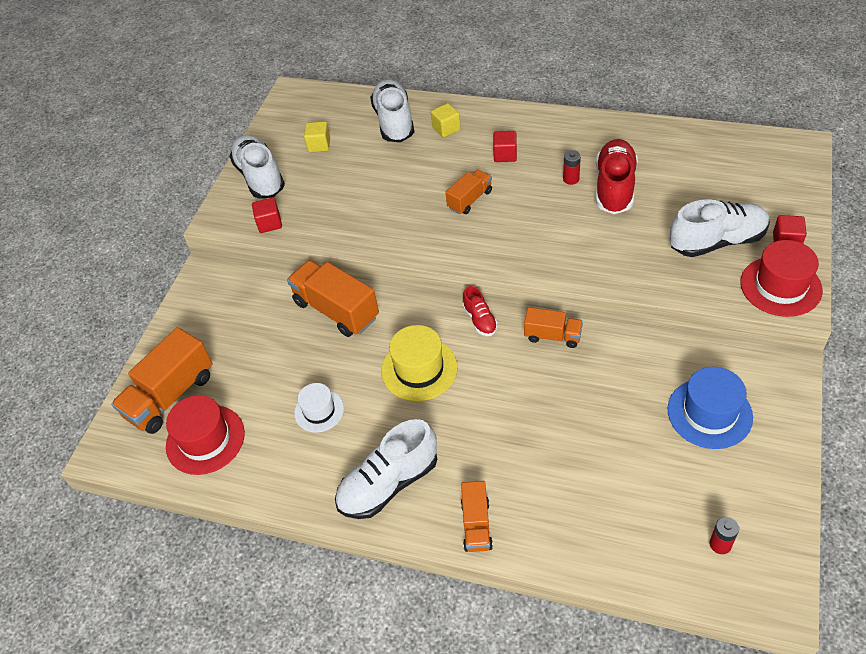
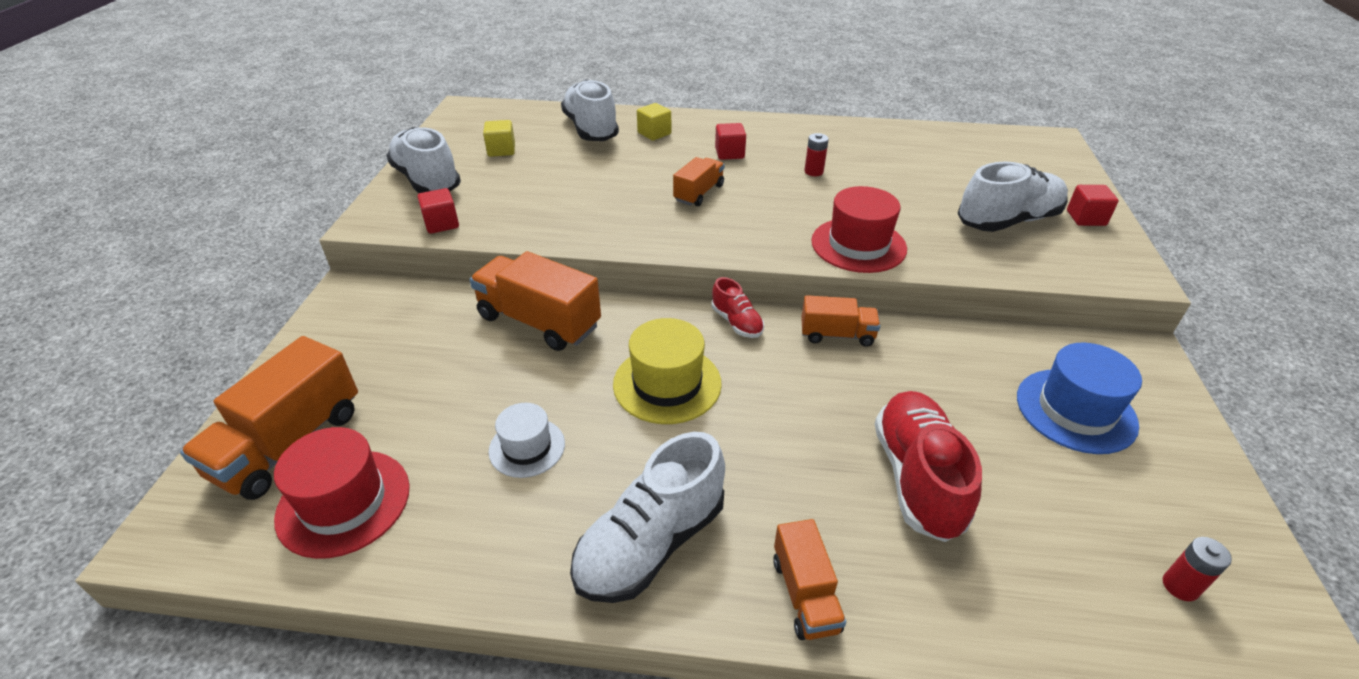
camera: 15 degrees left, 10 degrees down
red shoe [596,139,638,214] -> red shoe moved to [875,391,982,542]
red hat [740,240,823,317] -> red hat moved to [811,186,907,273]

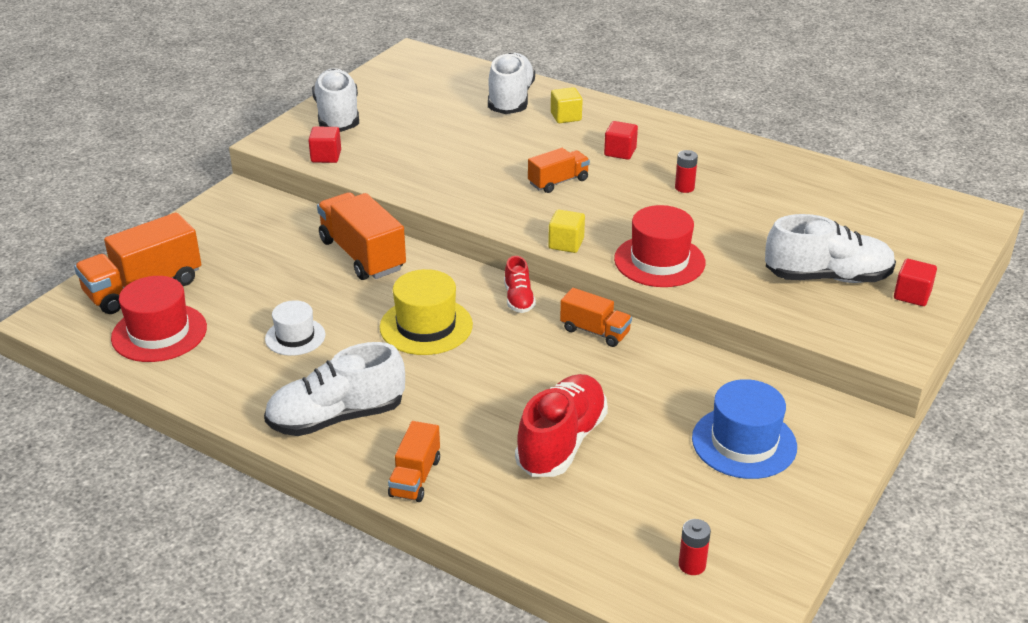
camera: 25 degrees right, 5 degrees down
yellow cube [483,120,515,157] -> yellow cube moved to [548,209,585,253]

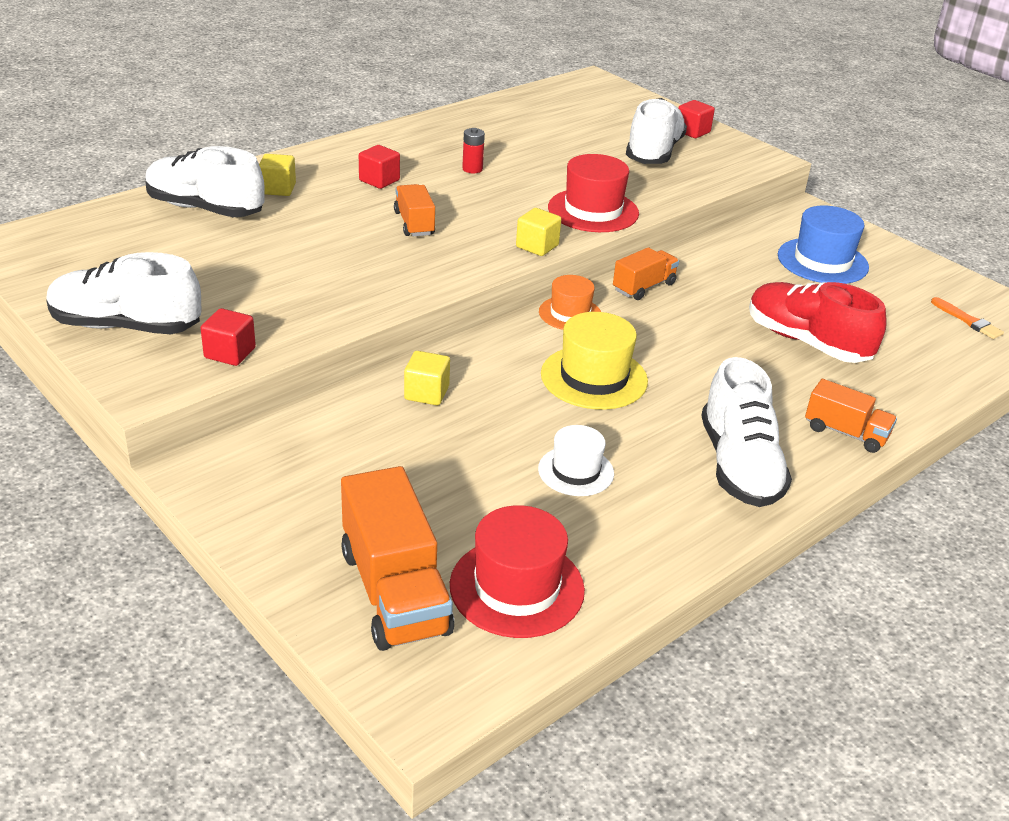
camera: 75 degrees left, 0 degrees up
orange truck [317,192,406,280] -> yellow cube [404,351,450,405]
red shoe [504,256,536,313] -> orange hat [539,275,601,330]
red battery [679,519,711,575] -> orange brush [931,297,1004,339]

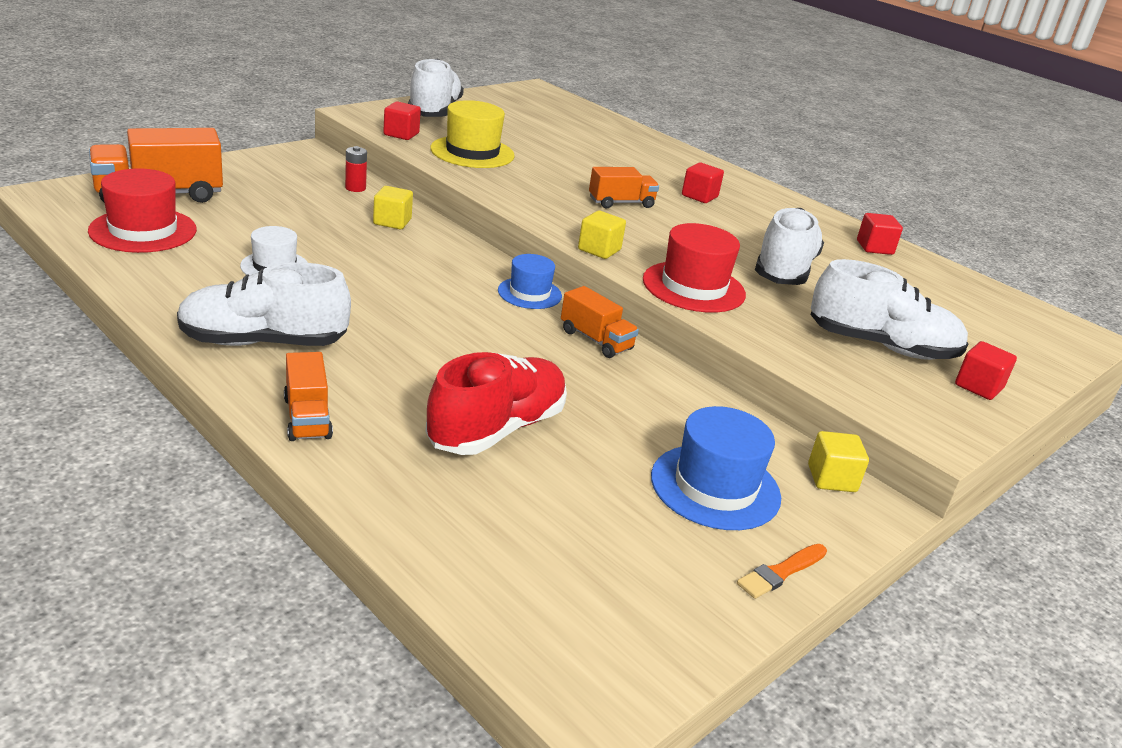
camera: 85 degrees right, 5 degrees down
white shoe [145,146,265,217] -> white shoe moved to [755,208,824,285]
yellow cube [259,154,296,196] -> yellow cube moved to [808,431,869,492]
red battery [462,128,485,173] -> red battery moved to [345,146,367,192]
orange hat [539,275,601,330] -> blue hat [498,254,562,309]
yellow hat [541,312,648,410] -> yellow hat moved to [430,100,515,168]
orange truck [805,379,897,453] -> orange truck turned 45 degrees counterclockwise [284,352,333,441]
orange brush [931,297,1004,339] -> orange brush moved to [737,544,827,599]
none -> red cube [857,213,903,255]

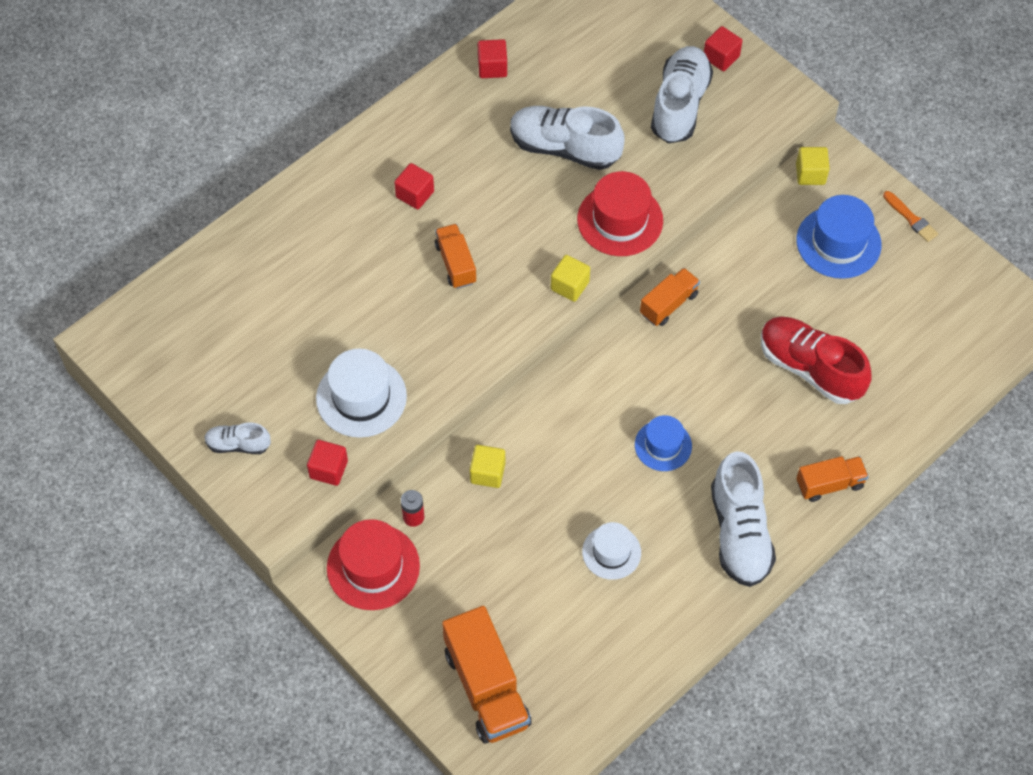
camera: 85 degrees left, 30 degrees up
red hat [88,169,197,253] -> red hat moved to [327,519,420,610]
white shoe [408,58,464,117] -> white shoe [204,422,271,454], size x0.52
yellow hat [430,100,515,168] -> white hat [316,348,407,438]
blue hat [498,254,562,309] -> blue hat moved to [635,415,692,471]

